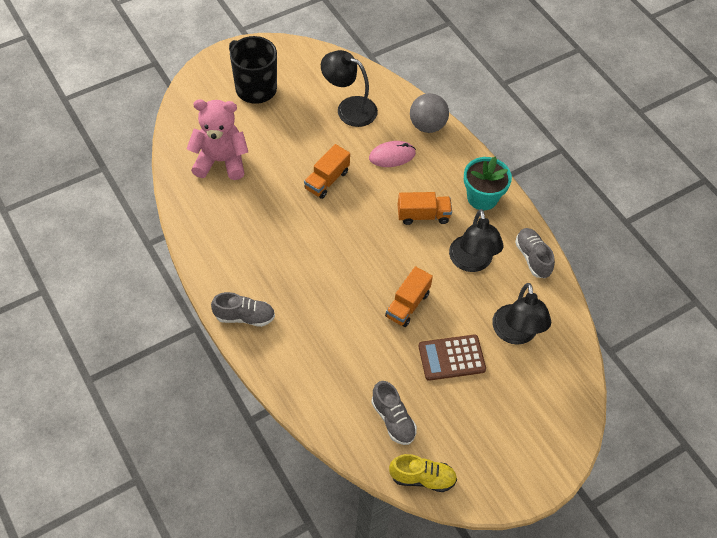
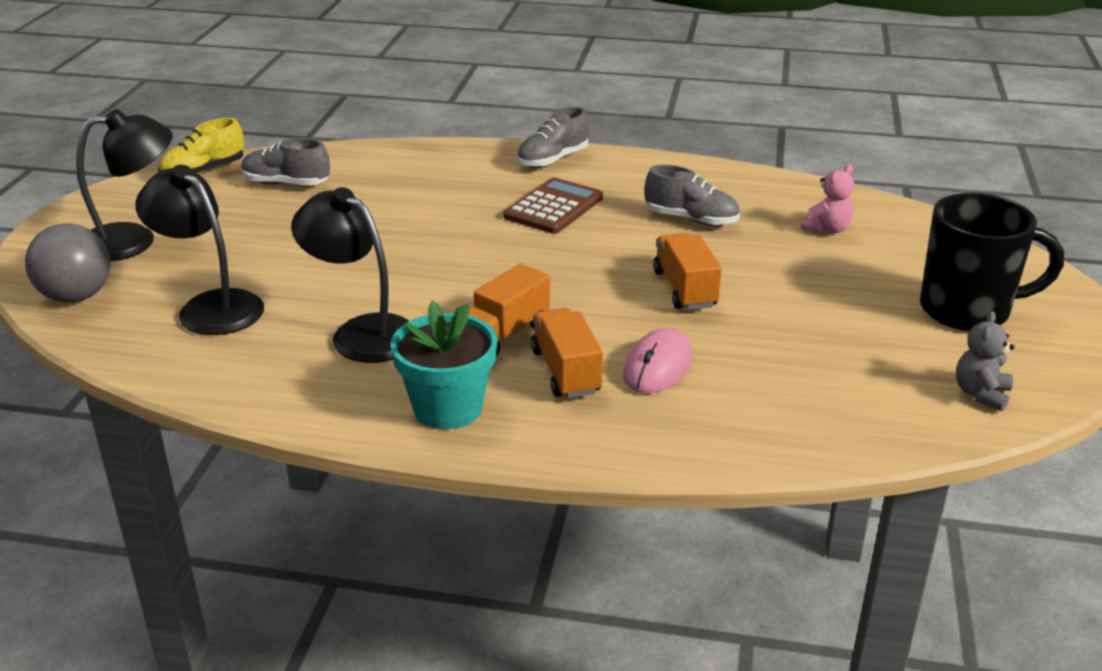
camera: 135 degrees right, 25 degrees down
pink teddy bear [187,99,248,180] -> pink teddy bear [801,164,854,234], size x0.49
black lamp [321,50,378,127] -> black lamp moved to [76,109,173,261]
orange truck [385,266,433,327] -> orange truck moved to [531,308,603,398]
grey ball [410,93,449,133] -> grey ball moved to [25,224,110,303]
brown calculator [419,335,486,381] -> brown calculator moved to [504,178,603,234]
grey shoe [515,228,555,278] -> grey shoe moved to [645,165,740,226]
none -> grey teddy bear [956,311,1015,412]

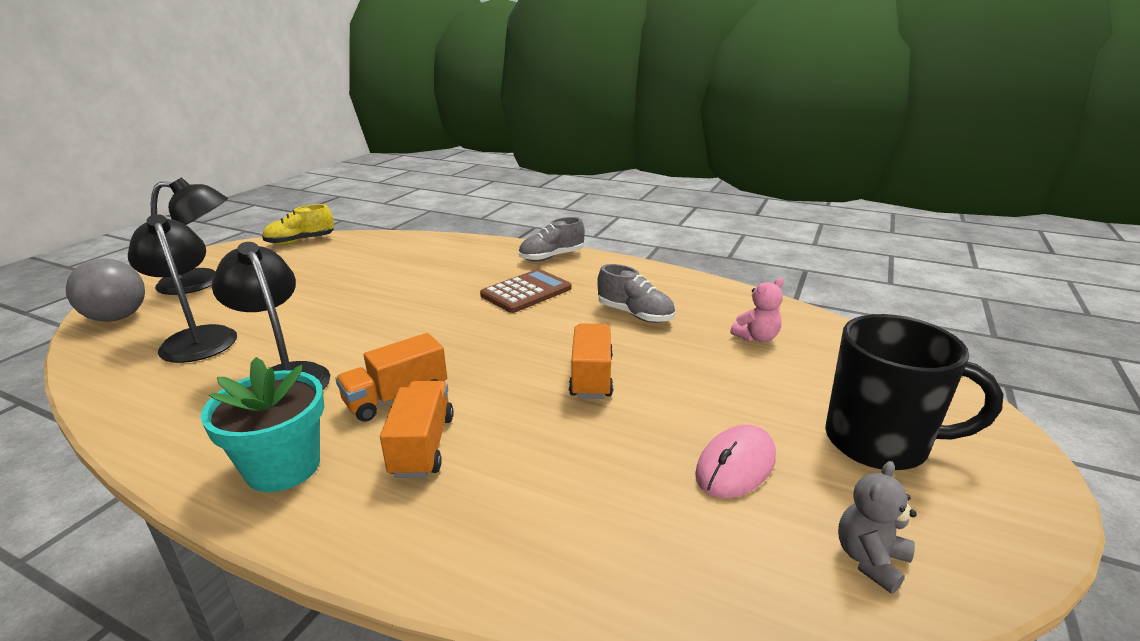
camera: 15 degrees right, 5 degrees down
grey shoe [241,138,330,185] -> none
pink mouse [623,328,692,394] -> pink mouse moved to [695,425,776,498]

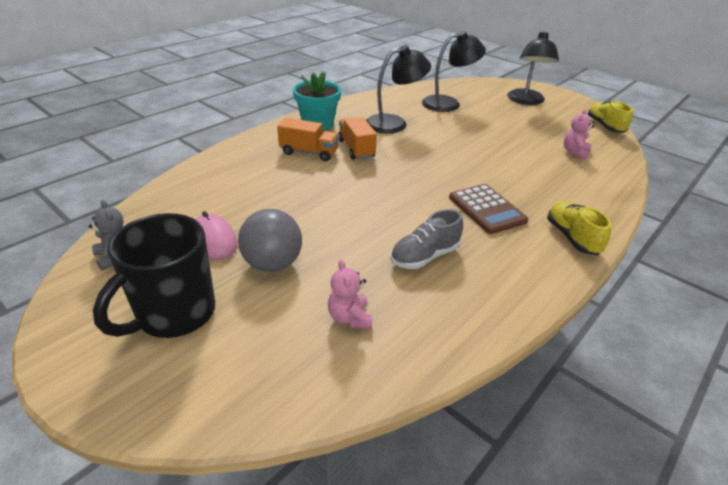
camera: 105 degrees right, 10 degrees up
grey ball [66,258,145,322] -> grey ball moved to [238,209,302,272]
grey shoe [519,217,585,261] -> yellow shoe [547,201,611,255]
orange truck [569,323,613,399] -> none
none -> pink teddy bear [564,109,594,159]

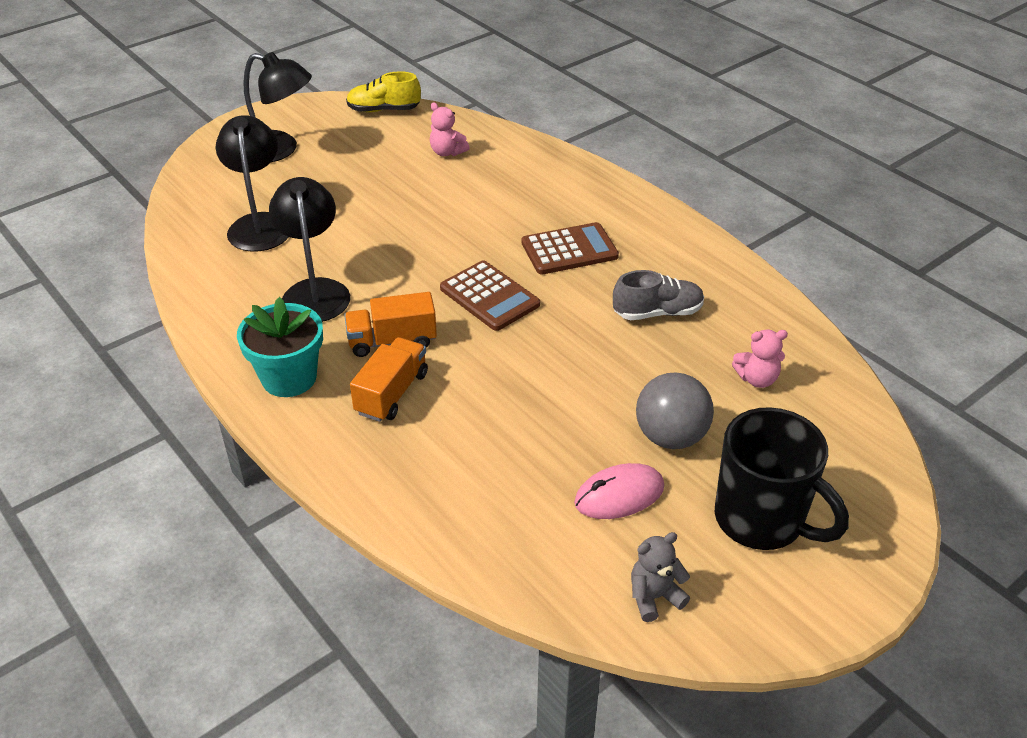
camera: 80 degrees left, 5 degrees up
grey shoe [391,209,463,269] -> grey shoe turned 75 degrees counterclockwise [613,270,704,320]
yellow shoe [547,201,611,255] -> none
none -> brown calculator [440,261,540,331]

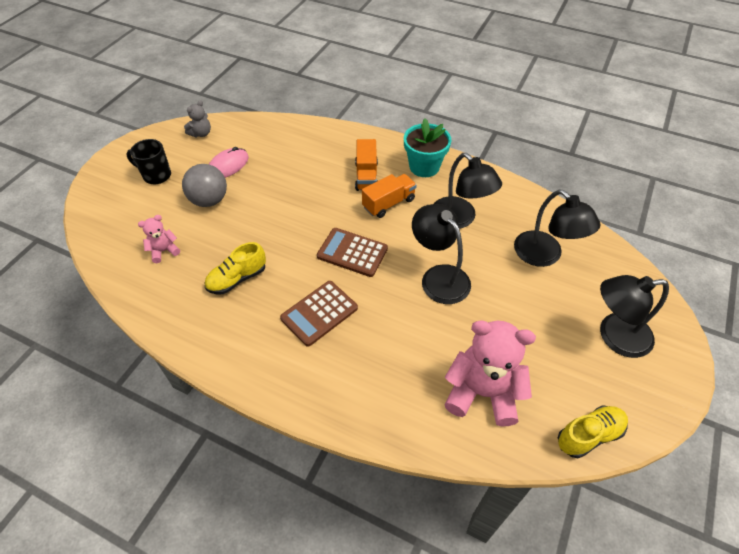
camera: 155 degrees right, 10 degrees up
pink teddy bear [430,103,470,156] -> pink teddy bear [445,321,536,426], size x2.06
grey shoe [613,270,704,320] -> yellow shoe [205,242,266,294]
black mug [715,407,849,550] -> black mug [126,139,171,184], size x0.63
none -> black lamp [412,204,471,304]

